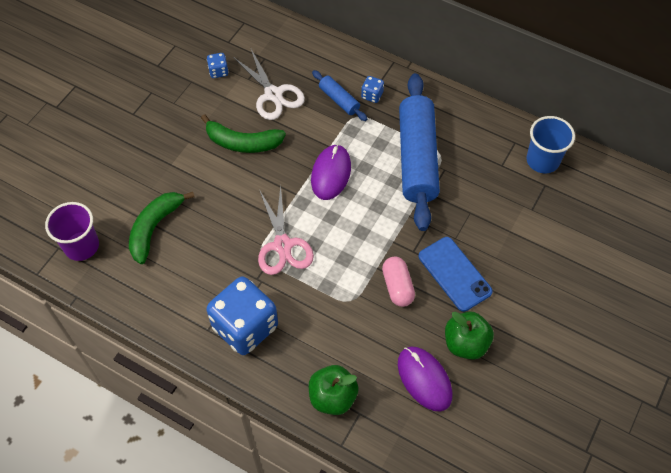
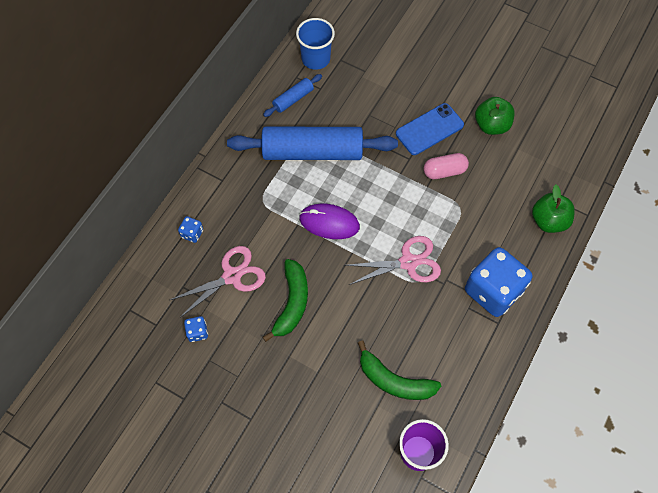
camera: 90 degrees left, 5 degrees up
white scissors [233,49,305,120] -> pink scissors [170,246,266,318]
blue rolling pin [312,70,367,121] -> blue rolling pin moved to [263,74,322,117]
blue dice [361,76,384,103] -> blue dice moved to [178,216,203,243]
purple mouse [398,347,452,412] -> none

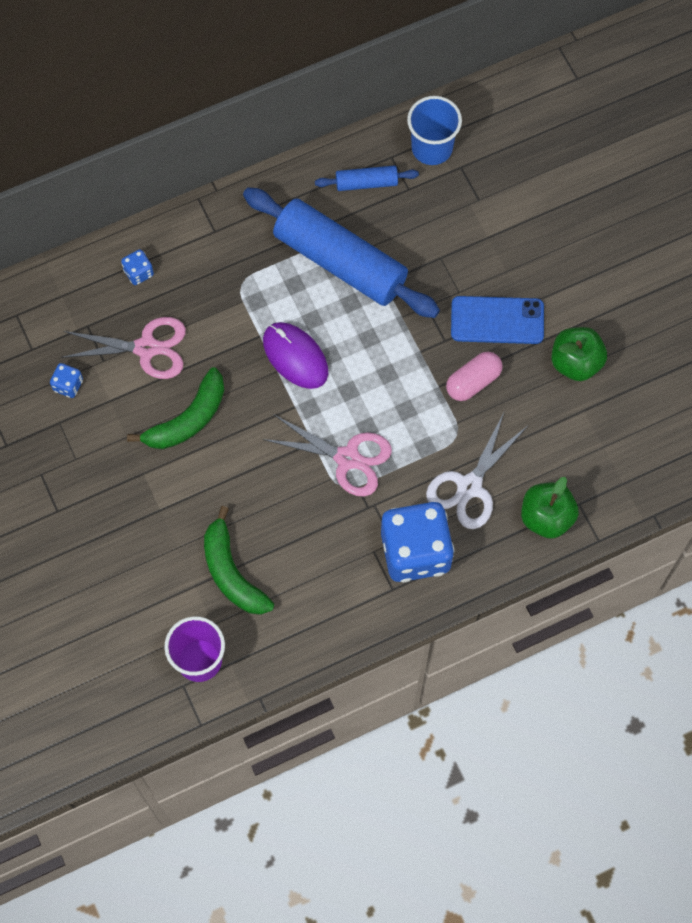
camera: 35 degrees right, 5 degrees up
pink capsule [424,153,469,179] -> pink capsule turned 60 degrees counterclockwise [446,352,502,401]
none -> white scissors [426,413,528,529]

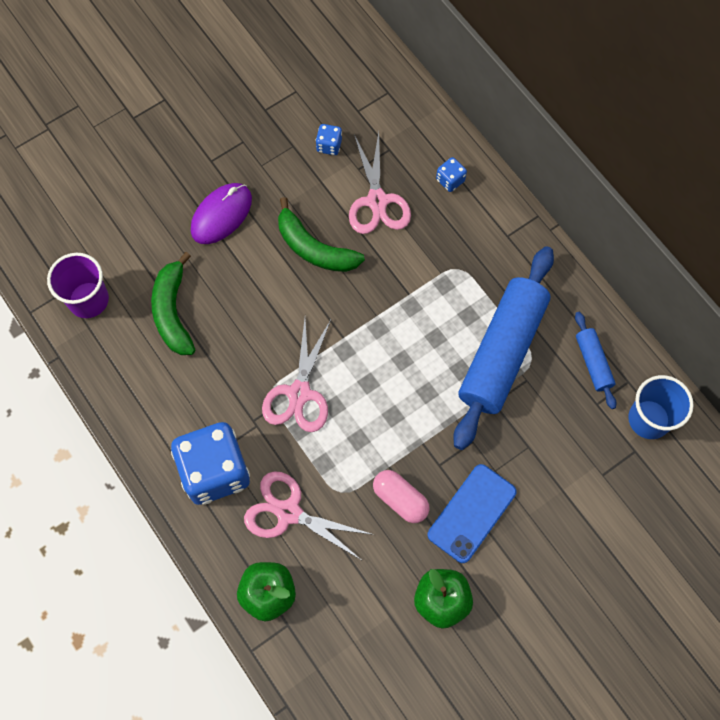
camera: 80 degrees right, 0 degrees up
green banana [204,506,274,615] -> green banana turned 60 degrees counterclockwise [151,252,195,355]
purple mouse [263,322,328,389] -> purple mouse moved to [191,183,252,244]
white scissors [426,413,528,529] -> pink scissors [244,471,374,560]
blue phone [451,296,544,344] -> blue phone turned 45 degrees clockwise [428,464,516,563]

